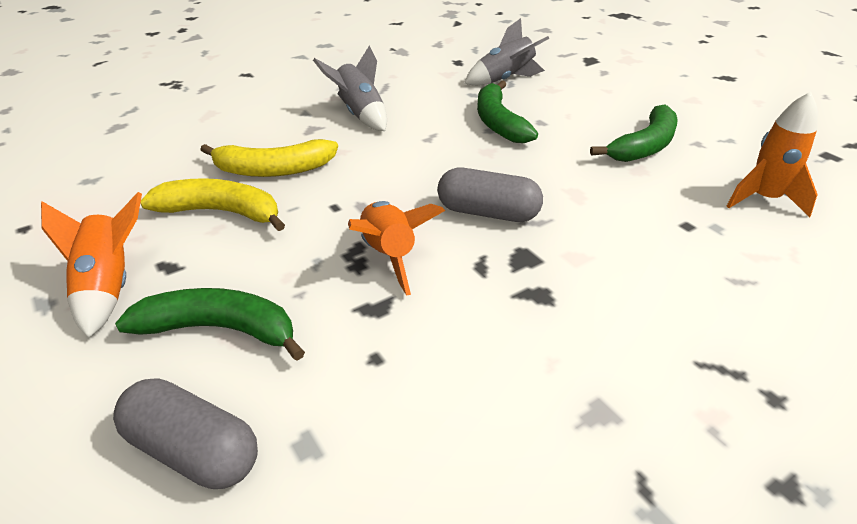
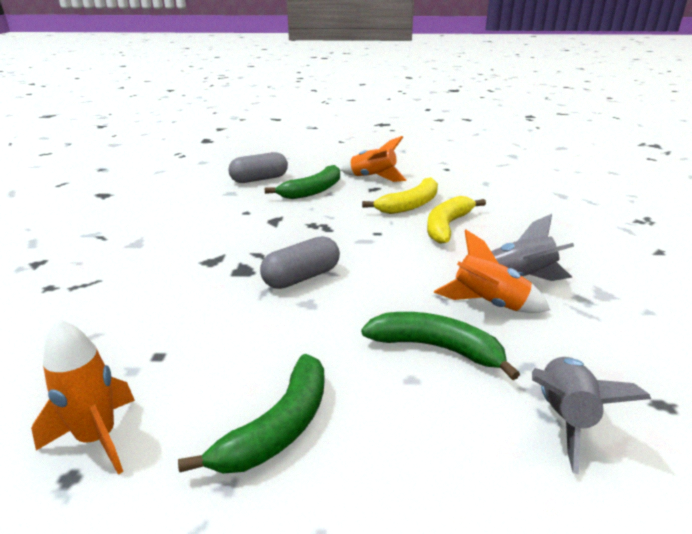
camera: 125 degrees right, 10 degrees down
orange rocket [348,201,445,296] -> orange rocket moved to [434,230,550,313]
green banana [590,104,677,162] -> green banana turned 135 degrees counterclockwise [178,354,325,474]

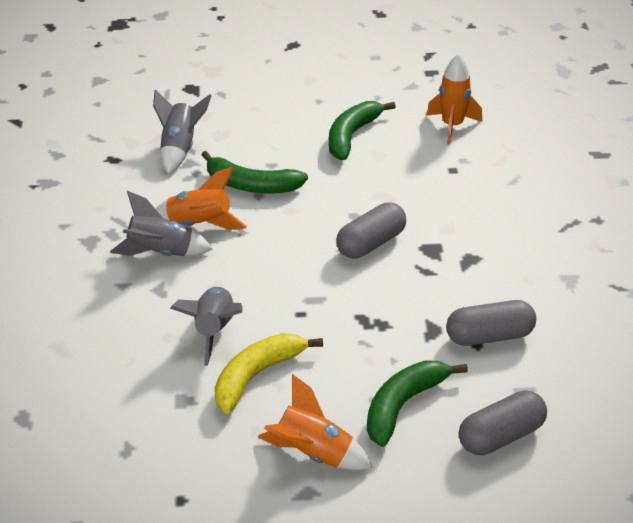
camera: 175 degrees right, 10 degrees up
yellow banana [427,196,486,244] -> grey rocket [170,287,243,366]
none -> grey capsule [446,300,536,346]

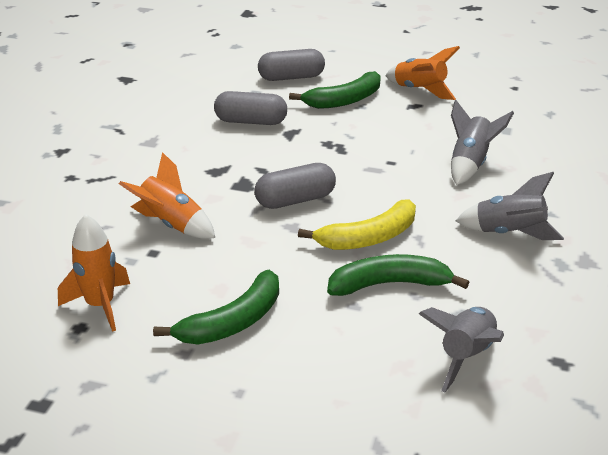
camera: 160 degrees left, 5 degrees down
orange rocket [155,166,247,230] -> orange rocket moved to [119,152,215,239]
green banana [201,151,308,194] -> green banana turned 45 degrees counterclockwise [327,254,469,296]
yellow banana [214,333,323,414] -> yellow banana moved to [298,199,416,250]

